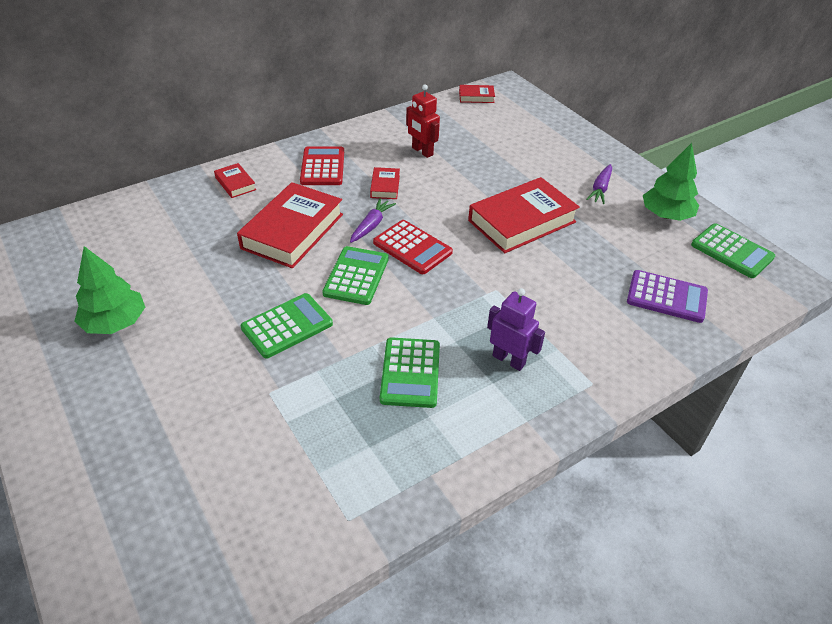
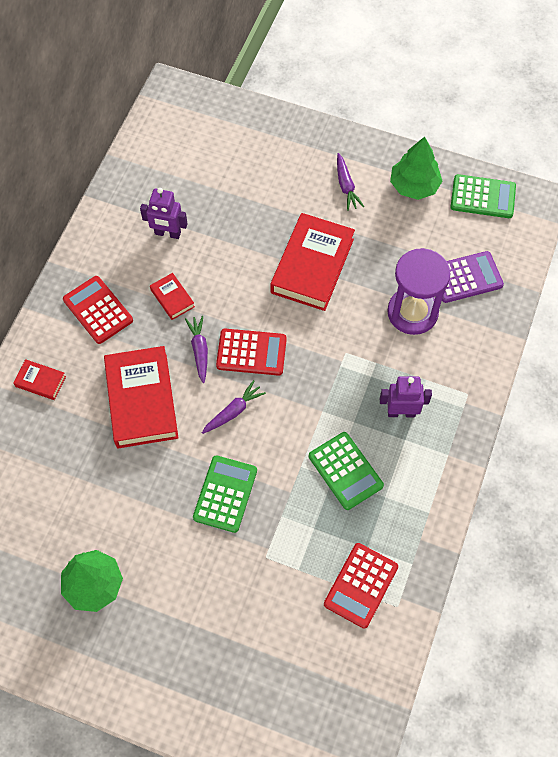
camera: 35 degrees left, 20 degrees up
green calculator [322,246,389,305] -> purple carrot [202,380,266,434]
red robot [406,84,440,158] -> purple robot [140,188,187,239]
red book [459,85,495,103] -> none
none -> red calculator [324,543,398,629]
none -> purple hourglass [387,248,451,335]

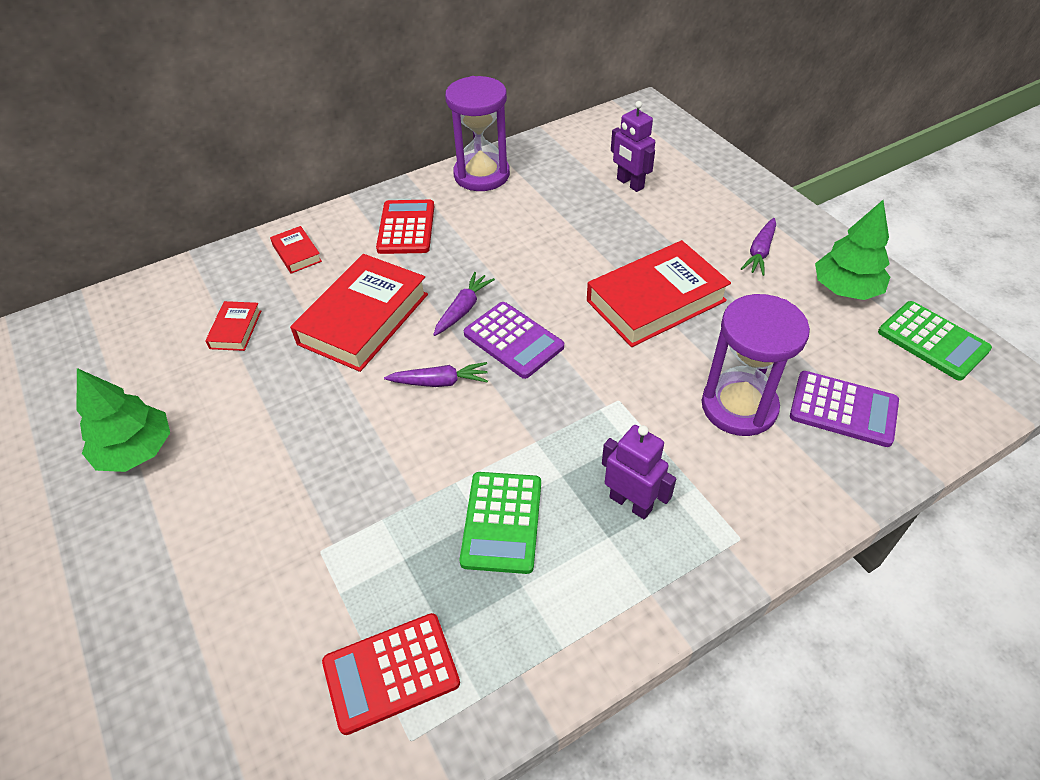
camera: 40 degrees right, 15 degrees down
purple robot [140,188,187,239] -> purple robot moved to [611,101,655,192]
red book [150,273,195,320] -> red book moved to [205,301,261,351]
green calculator [193,455,257,533] -> none
red calculator [216,329,287,376] -> purple calculator [464,302,564,379]
none -> purple hourglass [445,76,510,191]

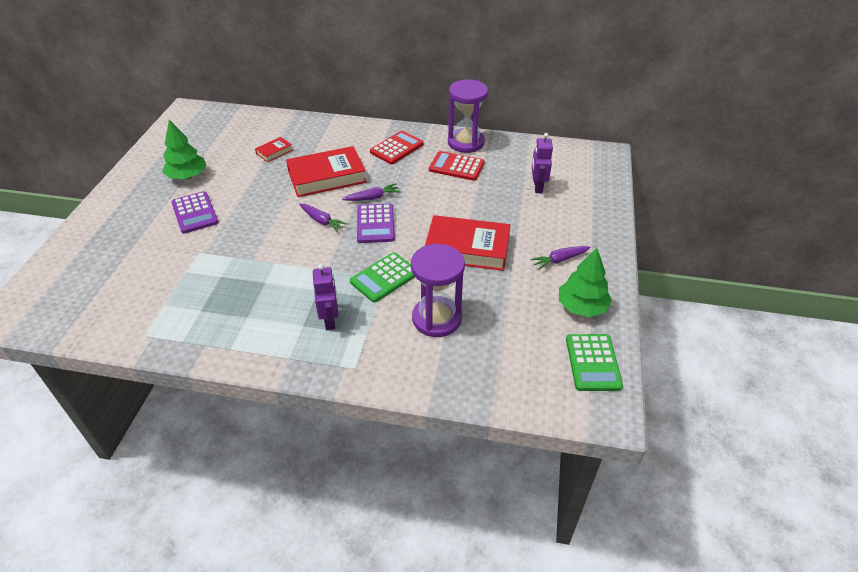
camera: 40 degrees right, 5 degrees down
red book [270,226,322,274] -> none
red calculator [322,613,460,735] -> red calculator moved to [429,151,485,181]
green calculator [460,472,541,574] -> green calculator moved to [350,252,415,303]
purple calculator [790,371,899,447] -> purple calculator moved to [171,191,219,234]

